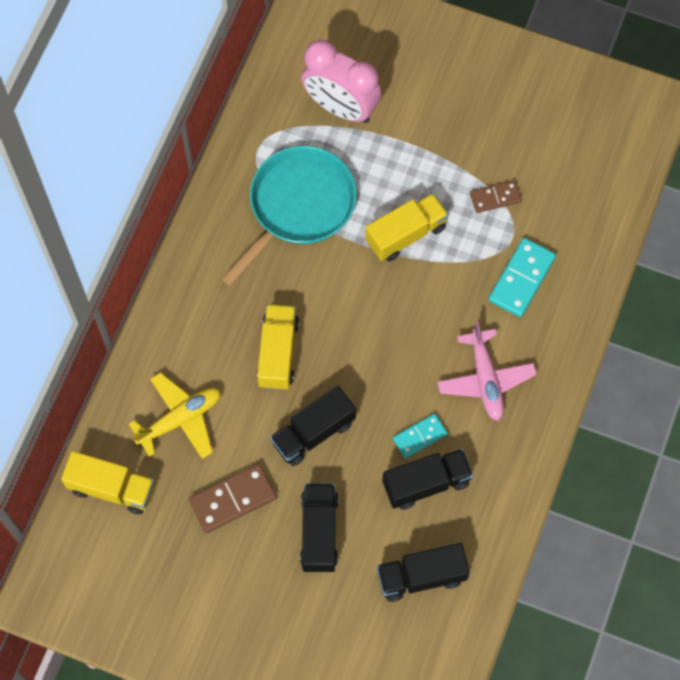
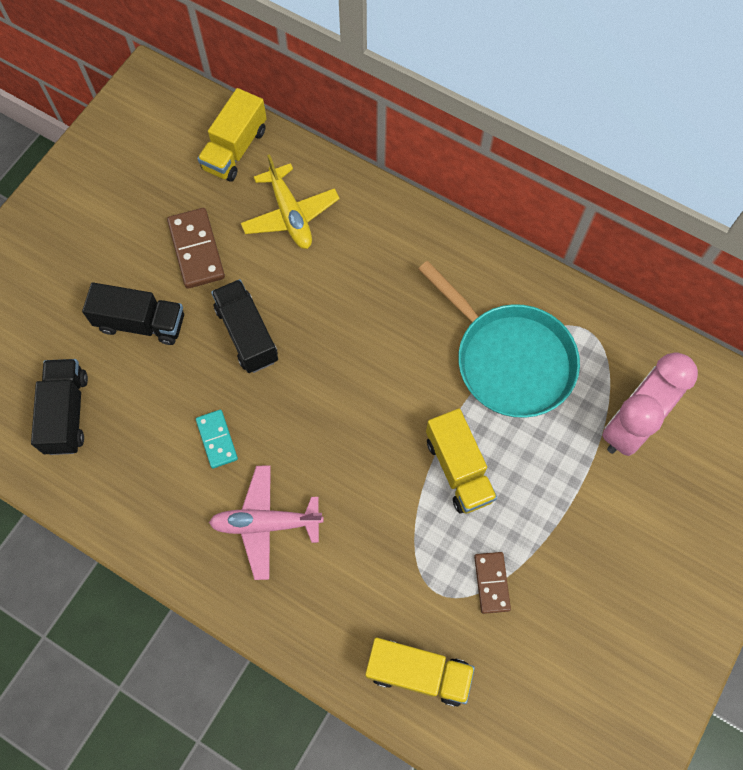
camera: 100 degrees right, 0 degrees up
yellow truck [257,304,299,390] -> yellow truck moved to [365,638,475,707]
black truck [382,449,473,510] -> none
turquoise domino [488,238,556,317] -> none

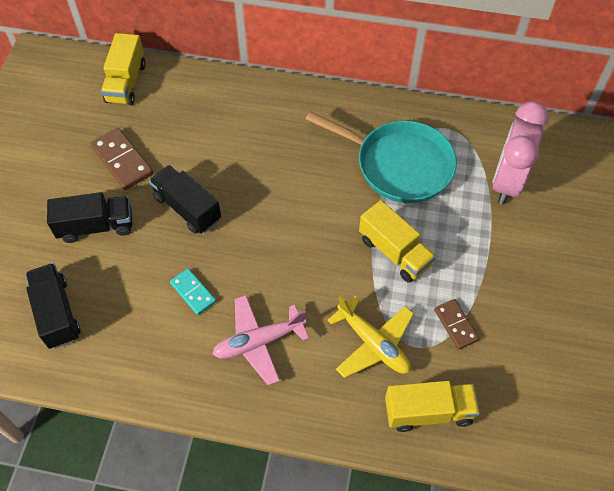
camera: 20 degrees left, 10 degrees down
yellow plane [241,154,340,249] -> yellow plane moved to [328,295,414,378]

